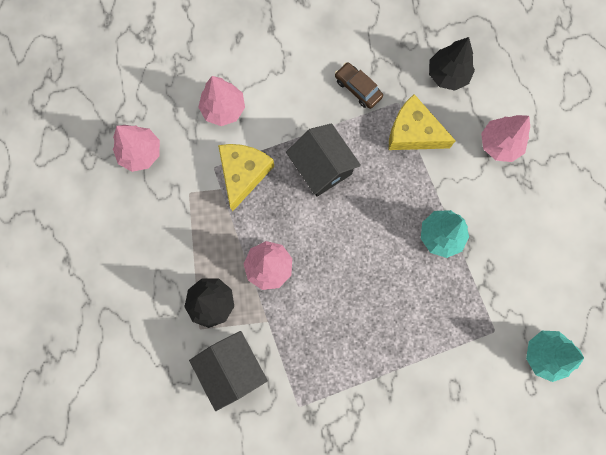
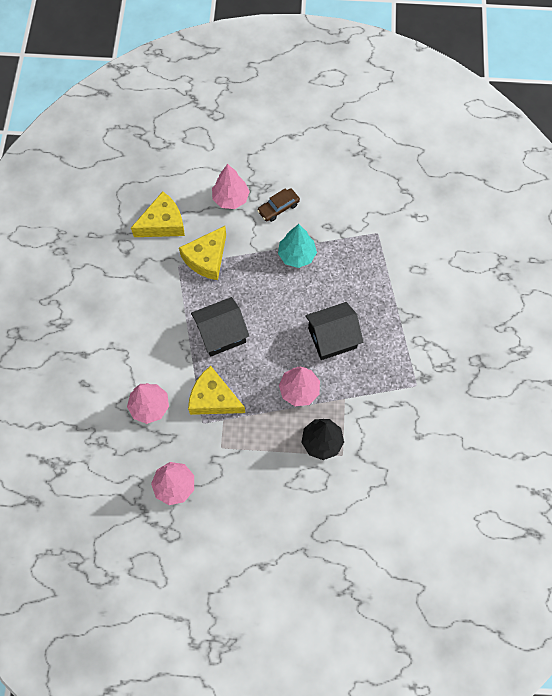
camera: 80 degrees left, 10 degrees down
black house [189,331,268,411] -> black house moved to [305,302,363,360]
brown car [335,62,383,109] -> brown car moved to [257,188,300,222]
black tree [429,37,475,91] -> yellow cheese [131,191,185,237]
turquoise tree [526,331,584,382] -> none

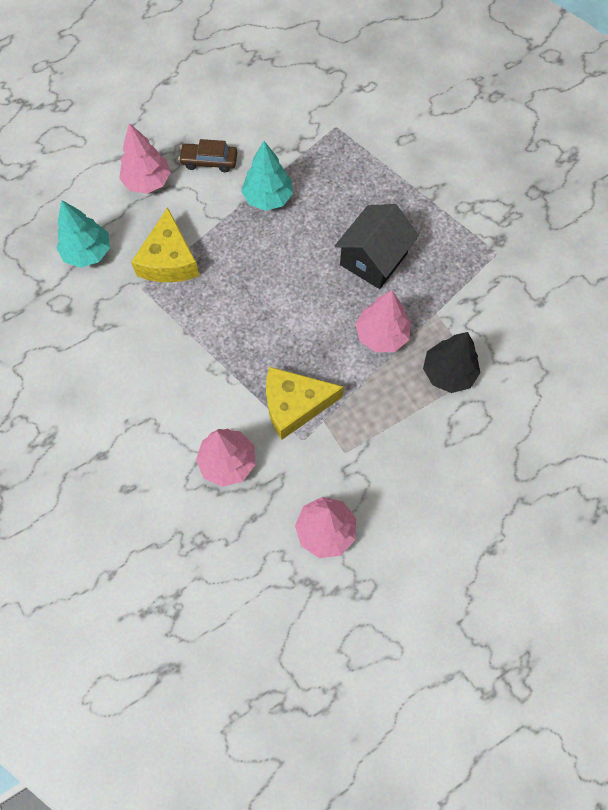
camera: 35 degrees left, 0 degrees up
yellow cheese [131,191,185,237] -> turquoise tree [56,200,110,268]
black house [191,297,249,357] -> none
brown car [257,188,300,222] -> brown car turned 75 degrees clockwise [178,139,237,172]

